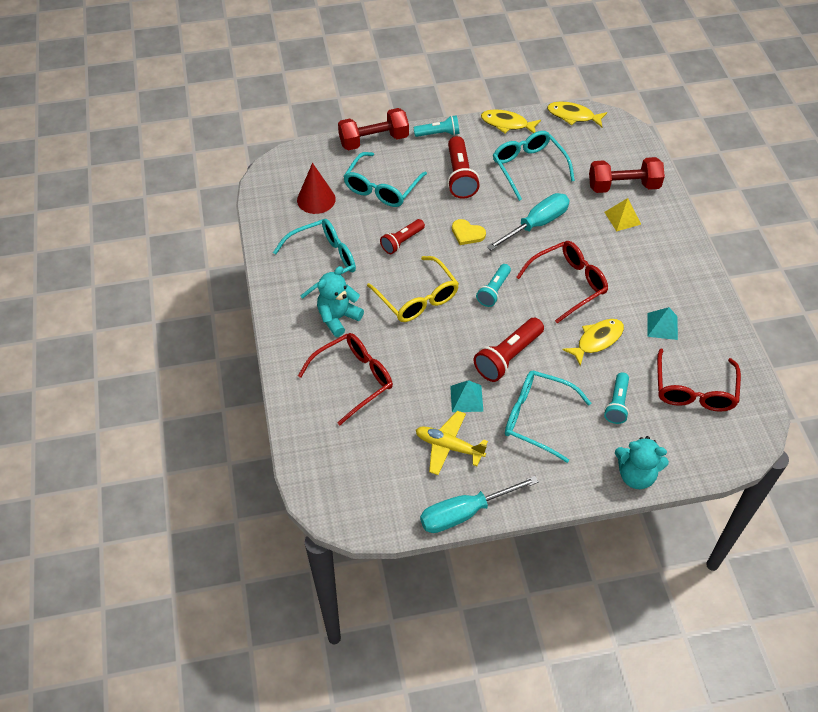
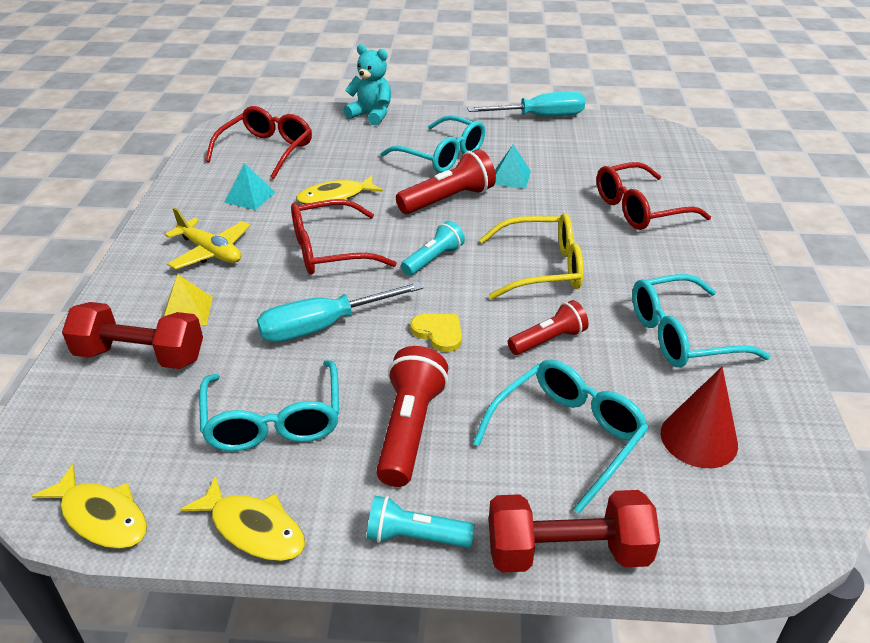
camera: 165 degrees left, 15 degrees down
turquoise teddy bear [317,266,364,337] -> none
yellow glasses [367,256,459,322] -> yellow glasses turned 105 degrees clockwise [479,213,583,299]
yellow plane [416,411,488,475] -> yellow plane moved to [165,208,251,270]
turquoise flashlight [604,372,629,424] -> none

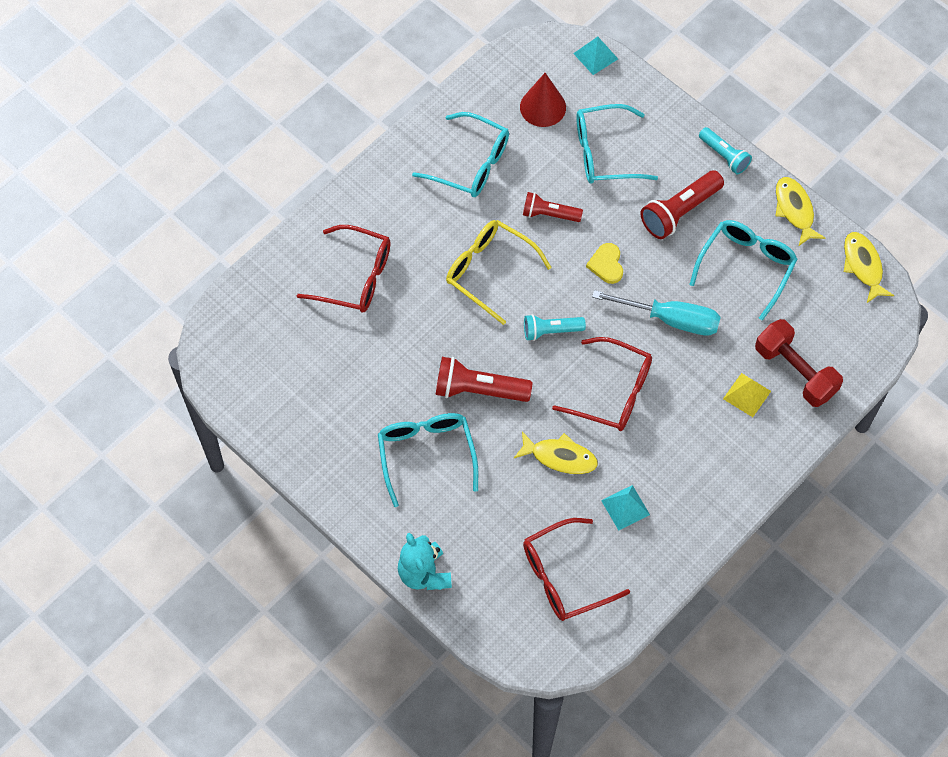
camera: 140 degrees left, 25 degrees up
yellow plane [165,208,251,270] -> none
turquoise screwdriver [467,91,585,116] -> none
red dumbbell [489,490,660,573] -> none
turquoise pyramid [495,144,531,189] -> turquoise pyramid moved to [573,37,618,75]

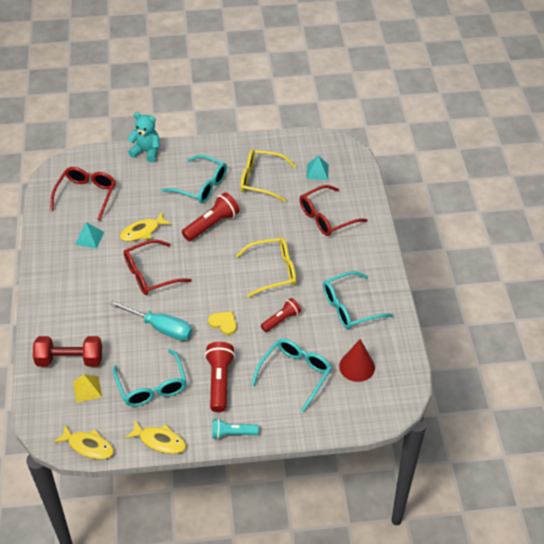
camera: 130 degrees right, 15 degrees down
turquoise flashlight [524,314,586,341] -> none
turquoise pyramid [573,37,618,75] -> turquoise pyramid moved to [306,155,329,180]
turquoise screwdriver [592,290,721,336] -> turquoise screwdriver turned 120 degrees counterclockwise [109,300,192,340]
yellow pyramid [723,373,771,417] -> yellow pyramid moved to [73,374,102,403]
none -> yellow glasses [240,149,296,202]

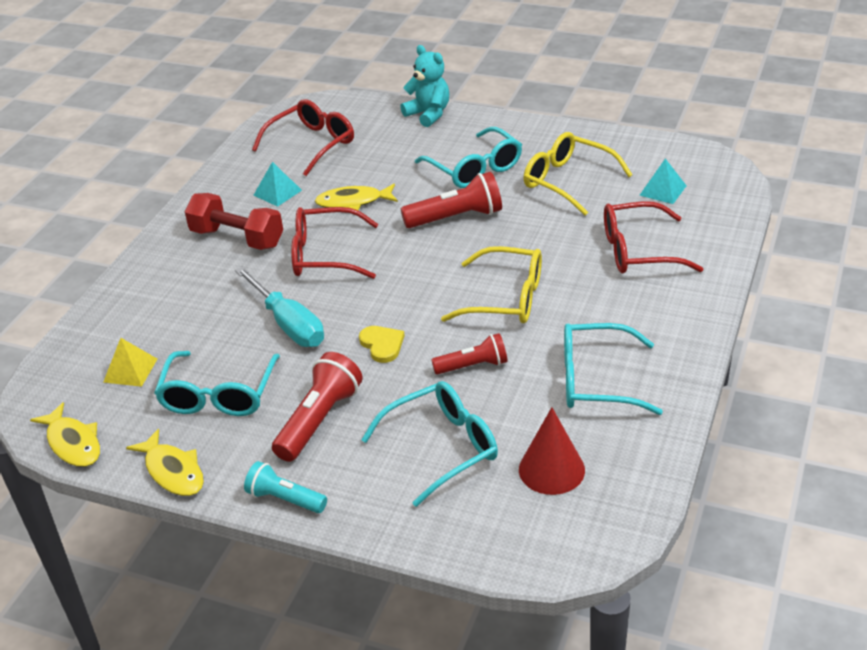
camera: 30 degrees right, 10 degrees down
red dumbbell [33,336,102,367] -> red dumbbell moved to [185,193,283,250]

